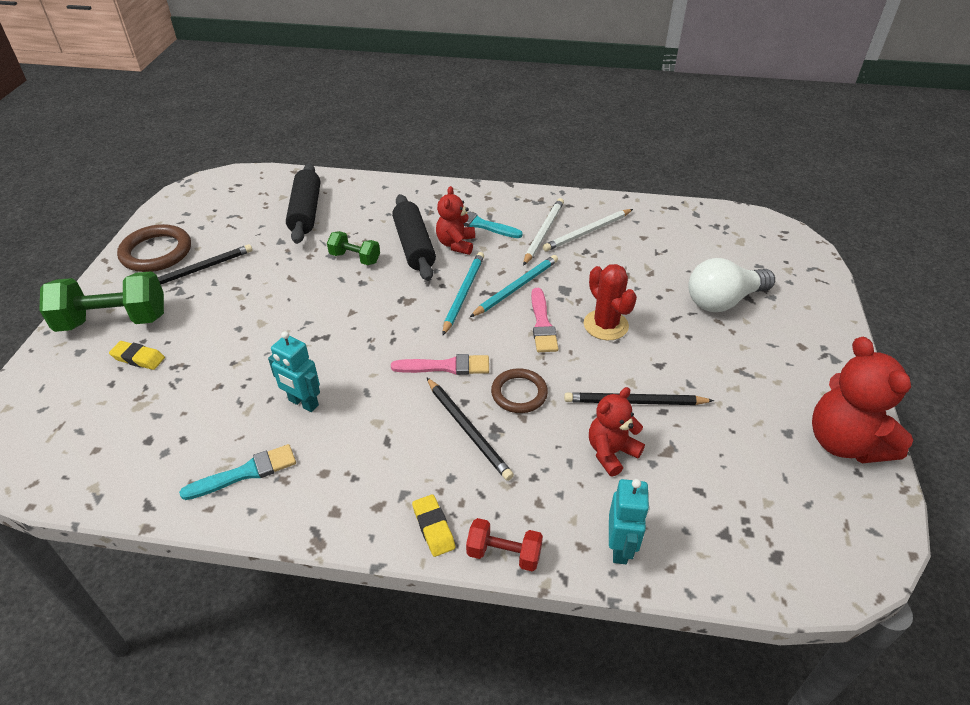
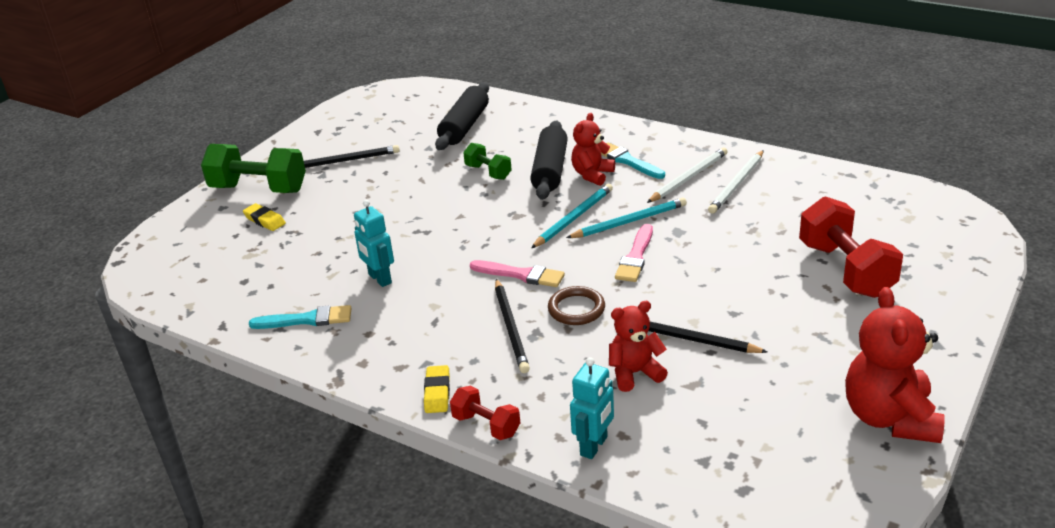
camera: 25 degrees right, 10 degrees down
brown ring [117,224,191,272] -> none
white pencil [543,209,633,252] -> white pencil turned 45 degrees counterclockwise [708,150,764,214]
red cactus [584,264,637,340] -> none
white light bulb [689,258,775,312] -> red dumbbell [799,196,903,298]

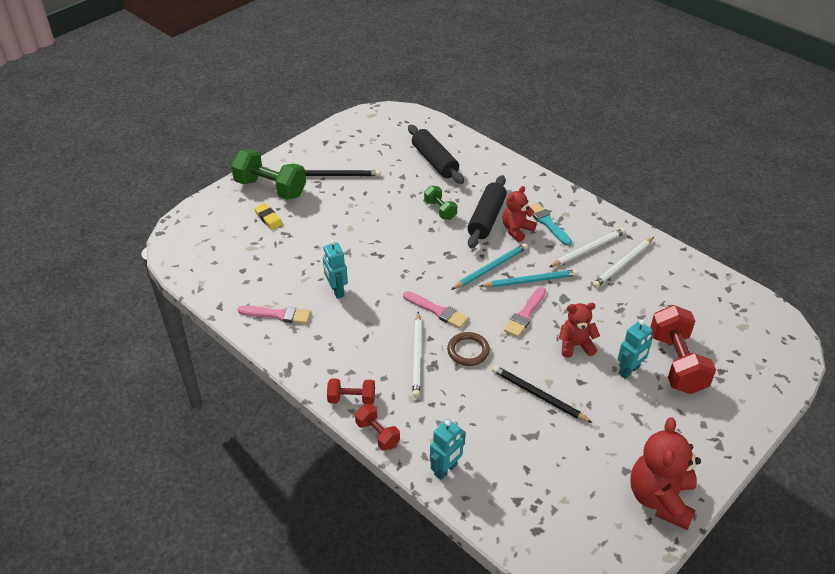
camera: 10 degrees right, 10 degrees up
turquoise brush [249,305,352,329] -> pink brush [238,305,311,324]
yellow eraser [424,365,450,413] -> red dumbbell [327,378,375,405]
black rolling pin [435,82,489,150] -> black rolling pin turned 60 degrees counterclockwise [408,125,464,184]
black pencil [495,279,530,373] -> white pencil [413,311,422,398]
red teddy bear [609,301,668,392] -> red teddy bear moved to [559,303,600,358]
none -> turquoise robot [618,320,653,379]

